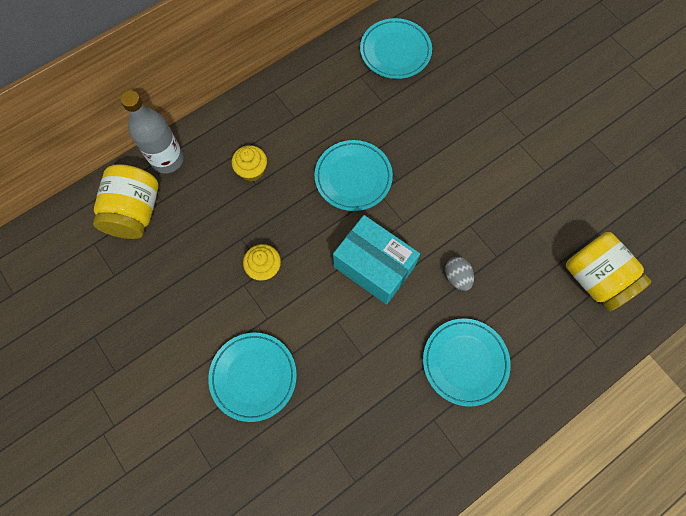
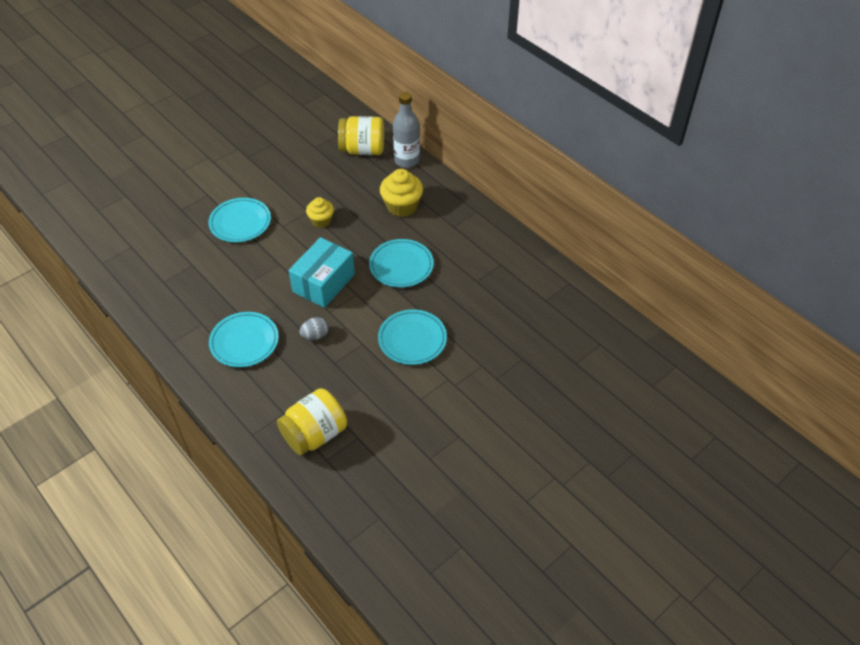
camera: 85 degrees right, 20 degrees down
yellow cupcake [232,145,267,182] -> yellow cupcake [380,169,423,217], size x1.58
turquoise plate [360,18,432,79] -> turquoise plate moved to [378,309,447,365]

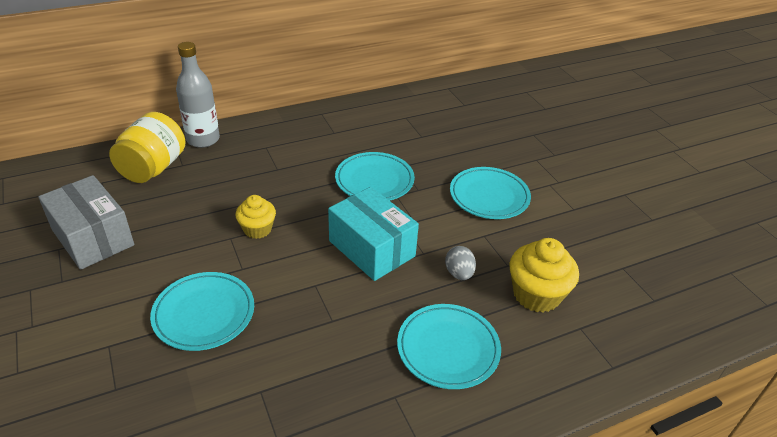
camera: 75 degrees left, 10 degrees down
yellow jar [277,388,347,456] -> none
yellow cupcake [380,169,423,217] -> yellow cupcake moved to [509,238,579,312]
none -> grey box [38,175,134,270]

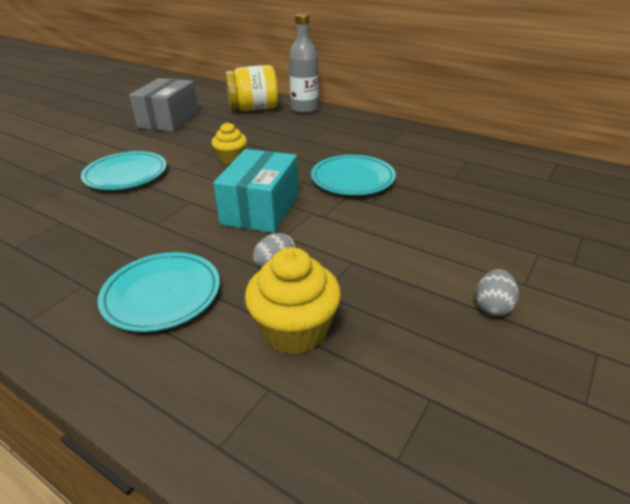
camera: 60 degrees right, 5 degrees down
turquoise plate [450,167,531,219] -> none
none -> grey egg [475,269,519,316]

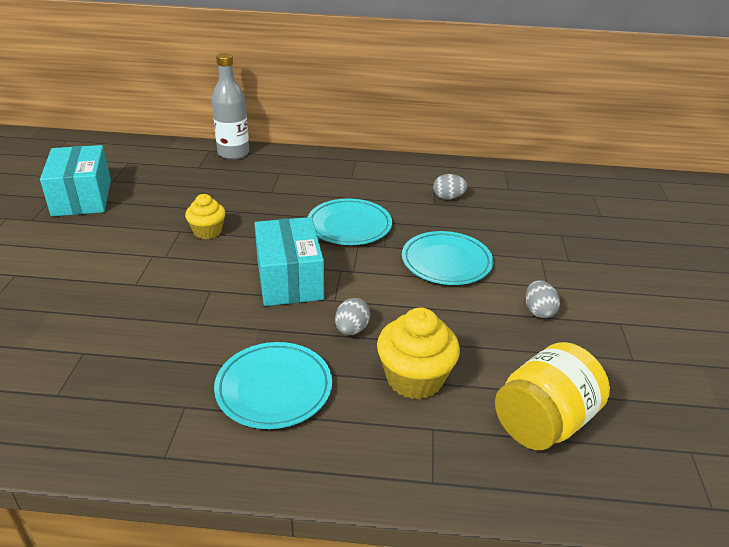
camera: 30 degrees left, 0 degrees up
turquoise plate [81,151,167,190] -> turquoise plate moved to [402,231,493,285]
grey box [129,78,199,132] -> turquoise box [40,145,111,216]
yellow jar [225,65,278,111] -> yellow jar moved to [495,342,610,450]
none -> grey egg [433,174,468,200]

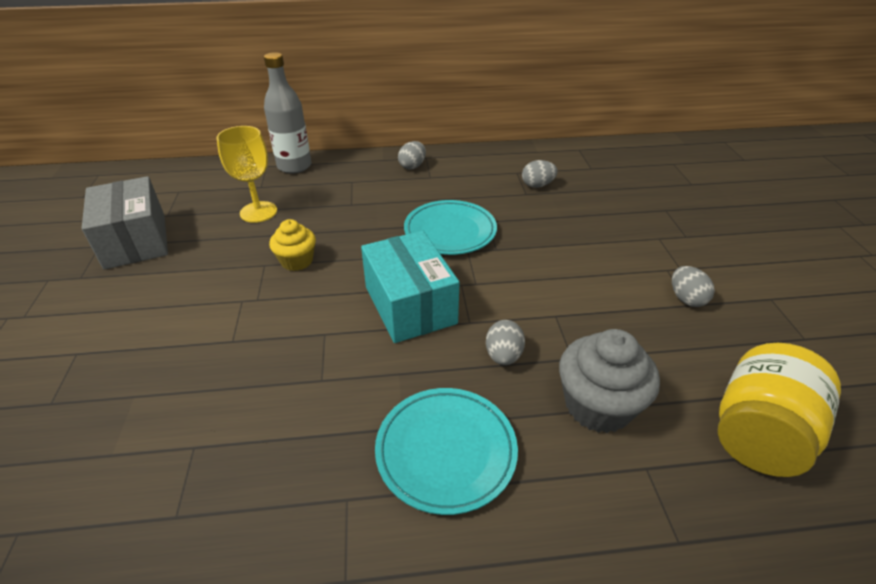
camera: 10 degrees left, 5 degrees up
turquoise box [40,145,111,216] -> grey box [82,176,168,270]
yellow cupcake [377,308,460,399] -> grey cupcake [559,329,660,433]
turquoise plate [402,231,493,285] -> none
none -> yellow goblet [217,126,277,223]
none -> grey egg [398,141,426,169]

